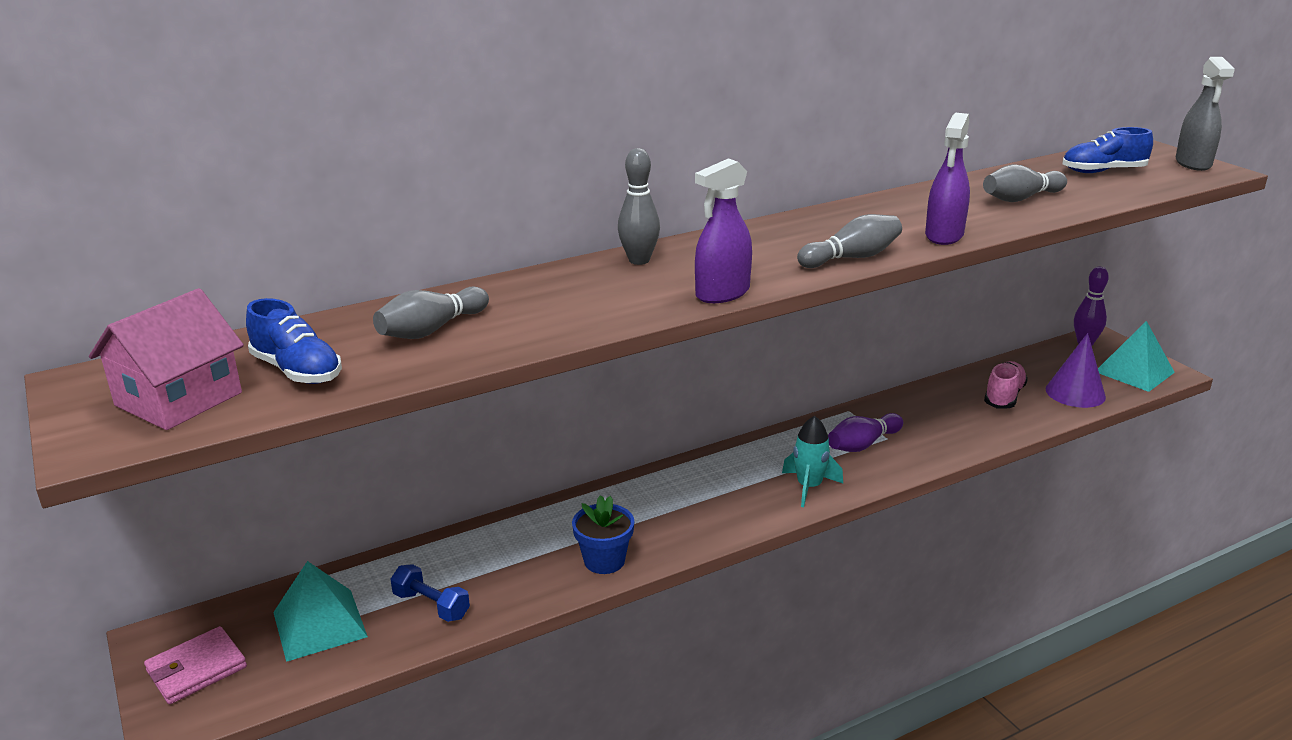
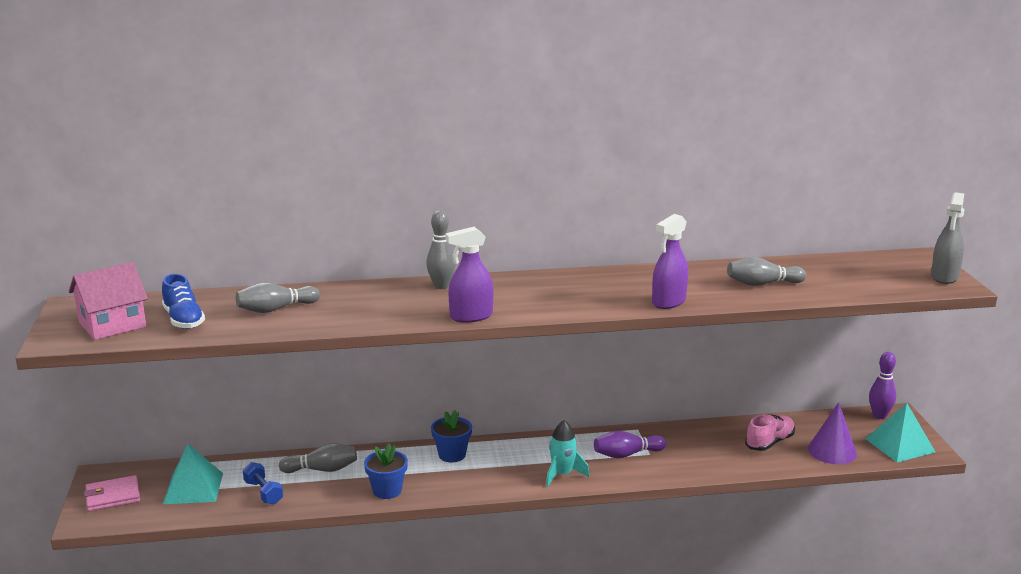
camera: 20 degrees right, 5 degrees down
grey bowling pin [797,214,902,268] -> grey bowling pin moved to [279,443,357,473]
blue shoe [1062,127,1153,173] -> none
none -> blue flower pot [431,410,472,462]

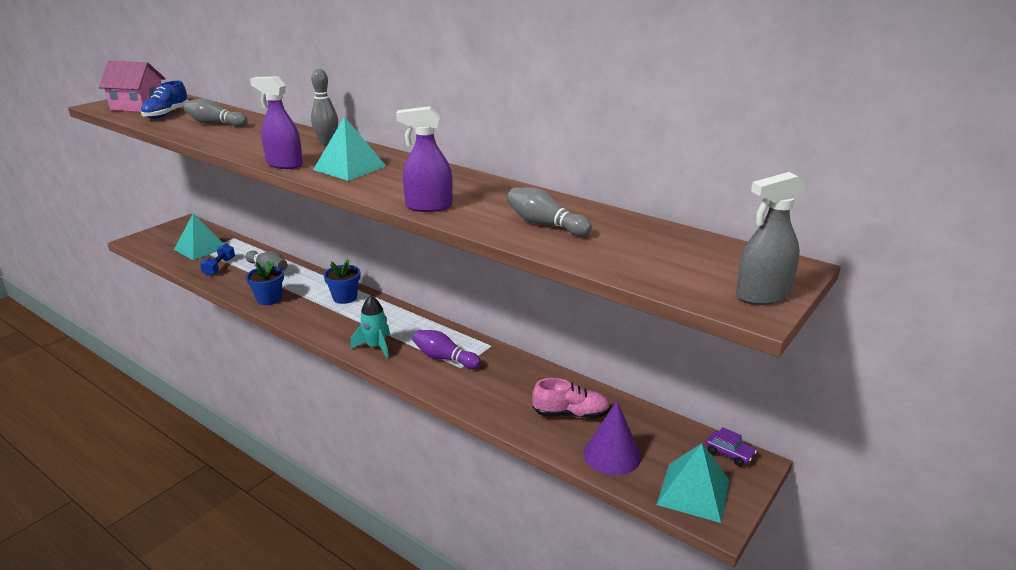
camera: 45 degrees right, 5 degrees up
pink wallet [84,475,140,512] -> none
purple bowling pin [869,352,896,419] -> purple car [705,427,757,466]
none -> turquoise pyramid [313,116,386,181]

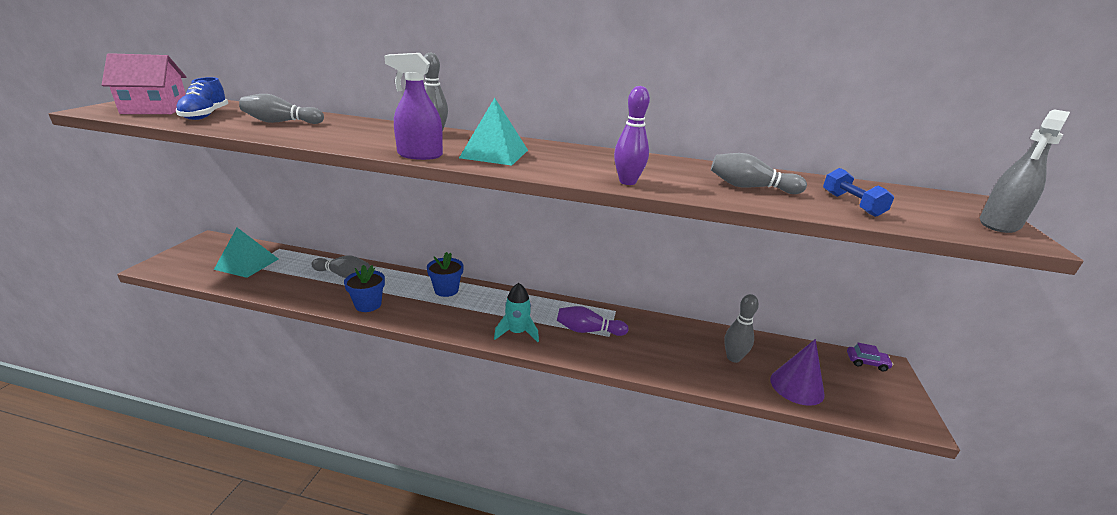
camera: 25 degrees left, 0 degrees up
blue dumbbell [200,243,235,276] -> blue dumbbell moved to [823,168,894,217]
purple spray bottle [396,106,453,212] -> purple bowling pin [614,86,650,185]
pink shoe [532,378,610,419] -> grey bowling pin [724,294,759,363]
turquoise pyramid [656,443,730,523] -> none

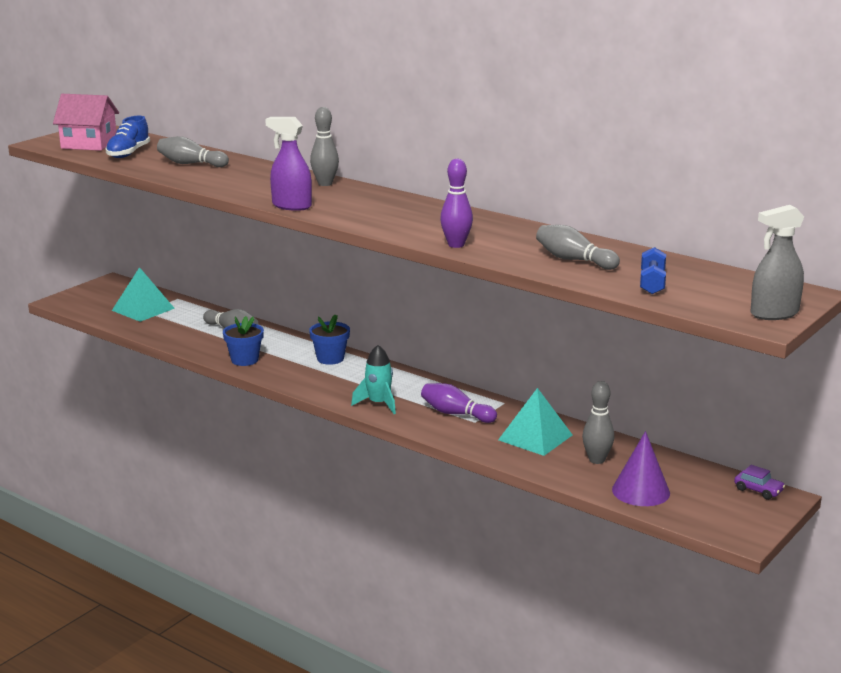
camera: 25 degrees right, 5 degrees down
turquoise pyramid [459,98,528,166] -> turquoise pyramid moved to [498,388,572,456]

